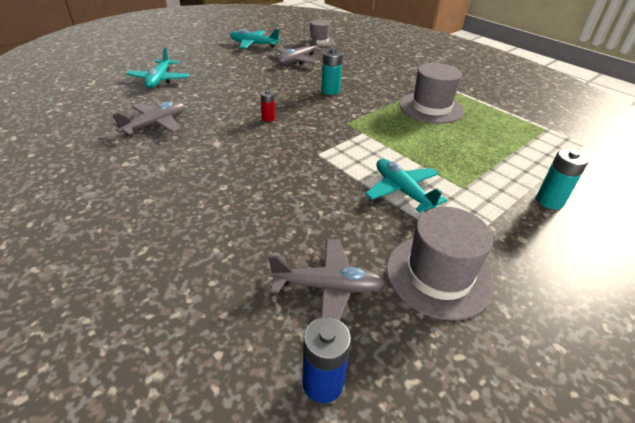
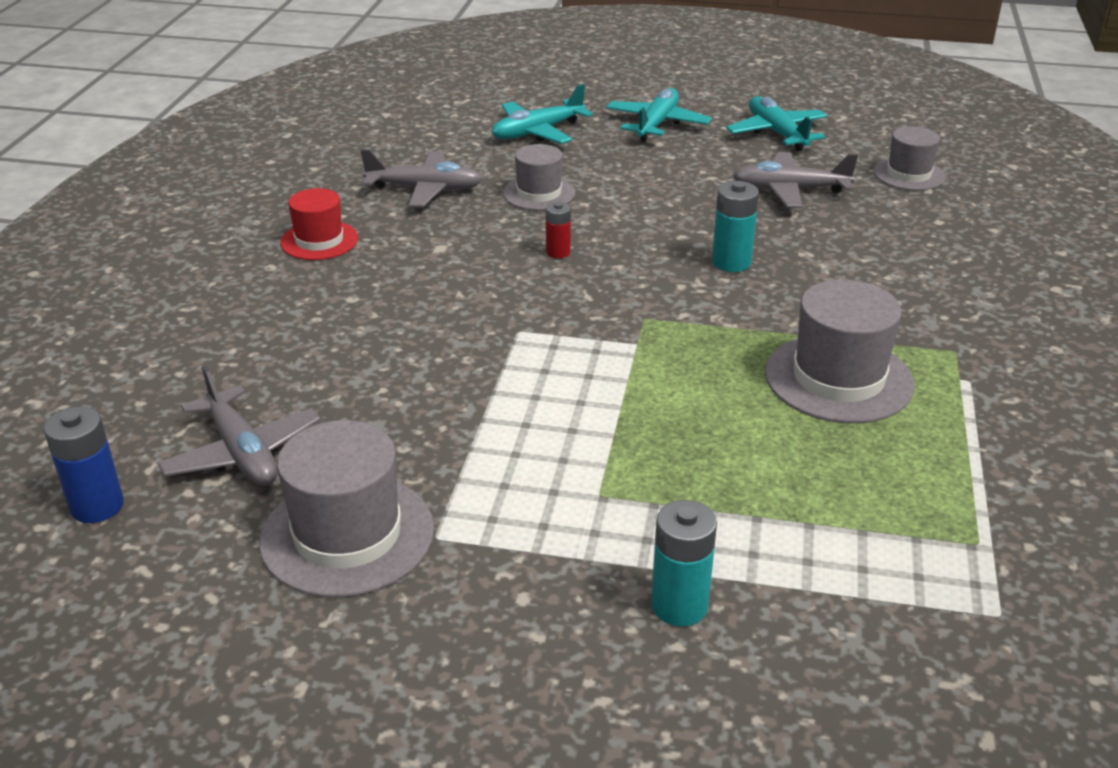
camera: 55 degrees right, 5 degrees down
turquoise plane [365,159,448,213] -> turquoise plane moved to [606,88,712,142]
none -> red hat [280,188,358,260]
none -> grey hat [503,144,575,210]

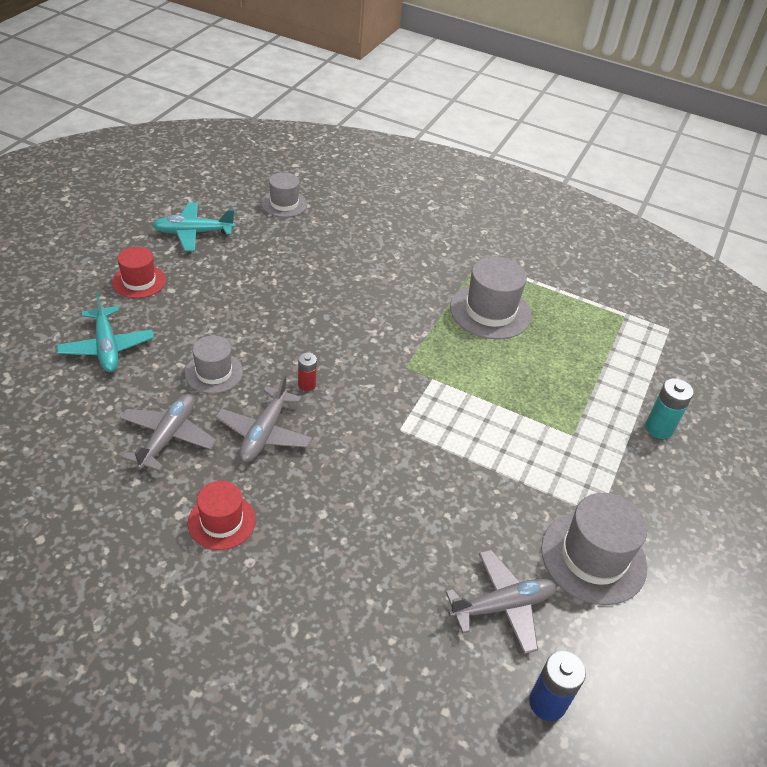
camera: 80 degrees left, 10 degrees up
turquoise plane [606,88,712,142] -> red hat [112,247,166,298]
turquoise battery [712,181,759,272] -> none
grey plane [733,152,858,208] -> grey plane moved to [215,375,312,462]

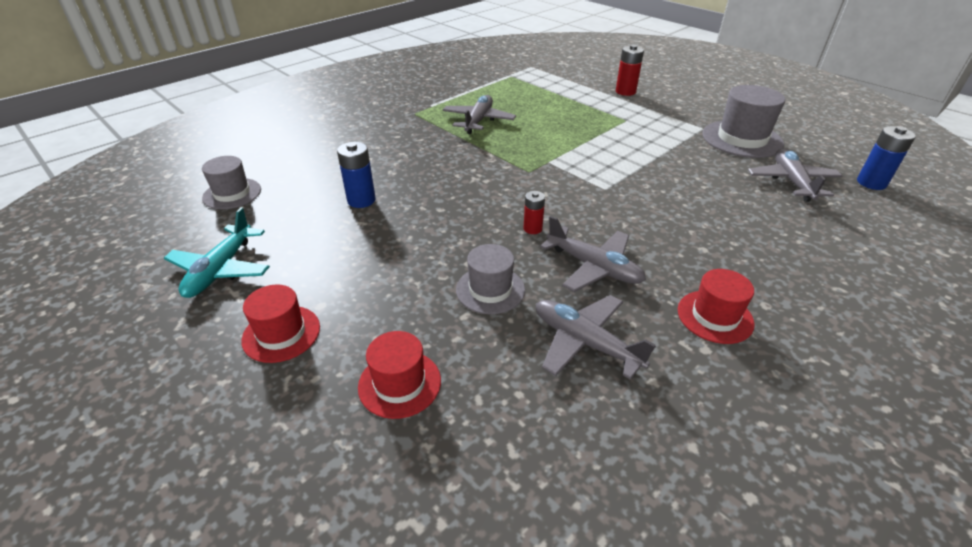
camera: 65 degrees left, 5 degrees down
turquoise plane [57,292,154,372] -> red hat [358,331,441,419]
grey hat [450,257,532,340] -> grey plane [443,95,516,134]
turquoise battery [645,378,694,439] -> red battery [616,45,644,96]
none -> blue battery [337,142,376,208]

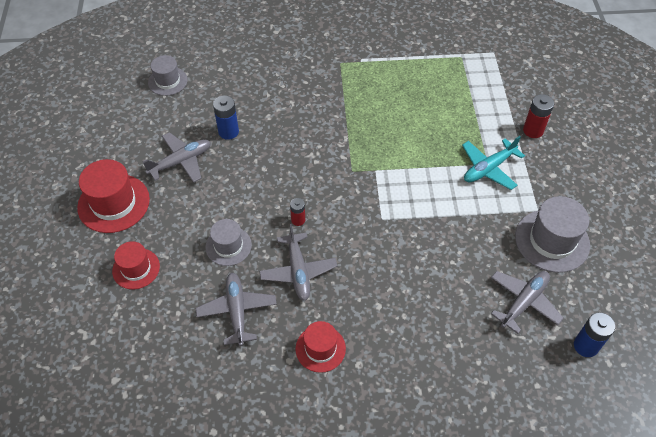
camera: 40 degrees right, 15 degrees up
turquoise plane [164,207,270,298] -> turquoise plane moved to [462,136,525,190]
red hat [242,285,320,363] -> red hat [77,159,150,233], size x1.61
grey plane [443,95,516,134] -> grey plane moved to [143,132,211,183]

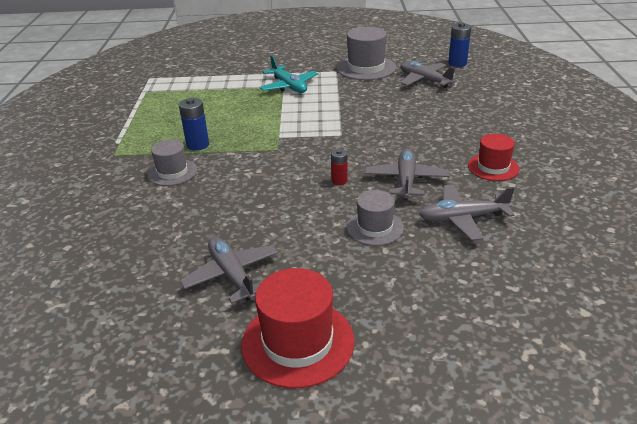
camera: 85 degrees left, 20 degrees down
red hat [112,241,160,290] -> none
grey hat [148,55,188,96] -> grey hat moved to [148,139,197,186]
blue battery [213,95,239,140] -> blue battery moved to [179,98,209,151]
grey plane [259,224,337,301] -> grey plane turned 75 degrees counterclockwise [365,148,450,200]
red battery [523,94,554,138] -> none

